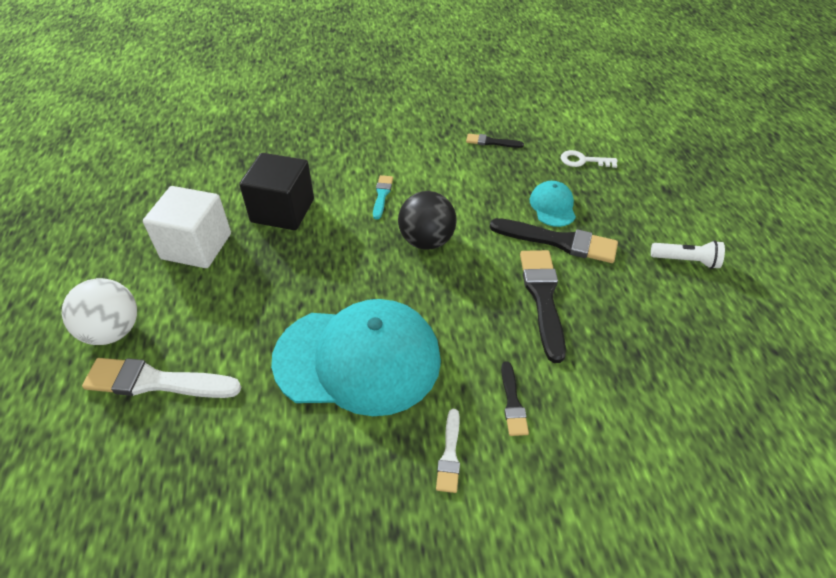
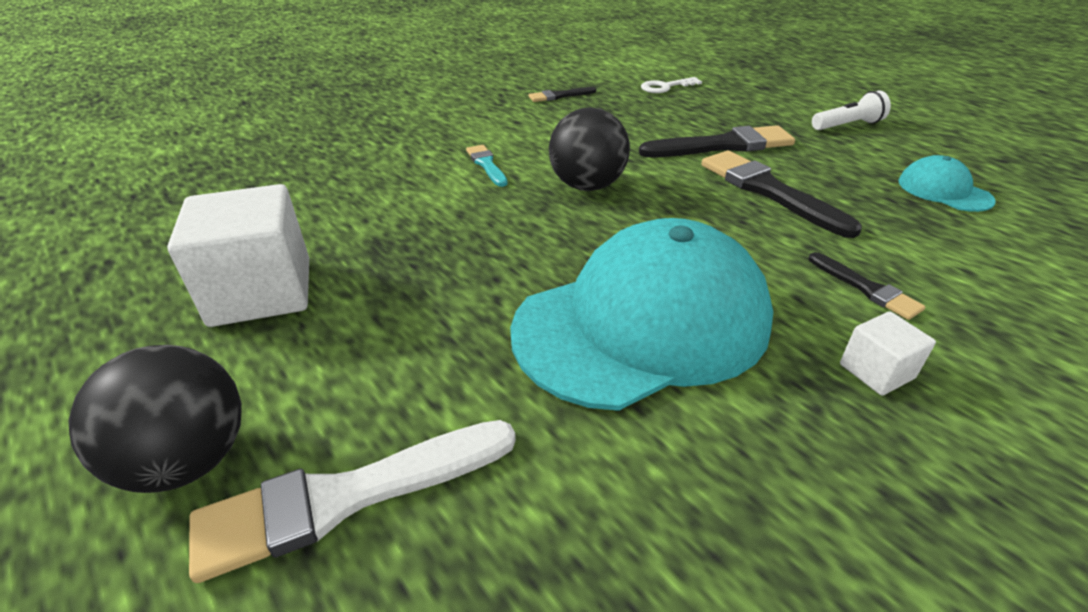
camera: 30 degrees left, 10 degrees down
white ball [62,278,137,345] -> black ball [68,345,242,493]
black cube [239,153,314,230] -> none
white brush [436,409,460,493] -> white cube [840,311,936,396]
turquoise cap [530,181,576,227] -> turquoise cap moved to [898,155,996,212]

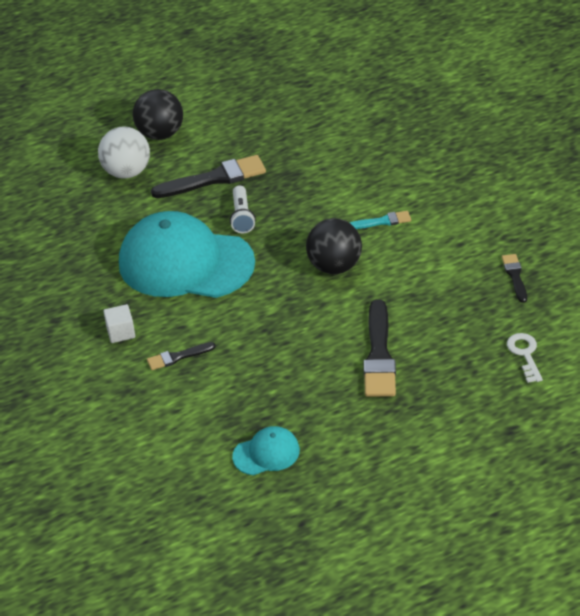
camera: 105 degrees right, 5 degrees up
white cube [167,184,309,327] -> none
white brush [189,420,516,583] -> white ball [98,126,150,179]
turquoise cap [510,218,773,411] -> turquoise cap turned 120 degrees clockwise [119,211,255,298]
black brush [701,151,862,238] -> black brush moved to [151,155,266,198]
white flashlight [812,90,891,130] -> white flashlight moved to [230,185,256,233]

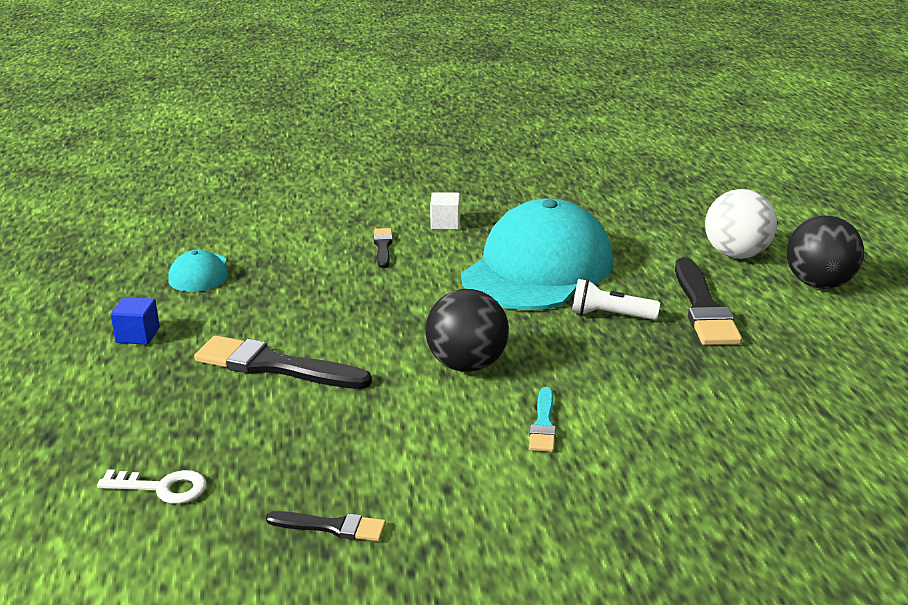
camera: 105 degrees right, 15 degrees down
none -> blue cube [110,297,160,344]

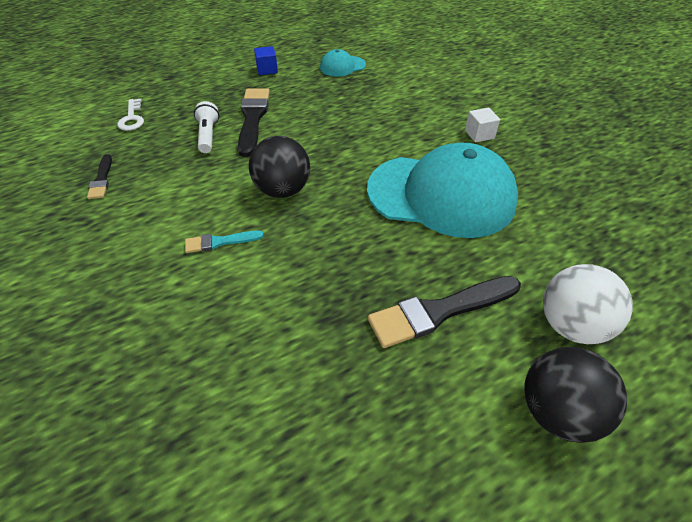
camera: 70 degrees right, 20 degrees up
black brush [374,228,393,268] -> none
white flashlight [572,279,660,320] -> white flashlight moved to [194,101,219,153]

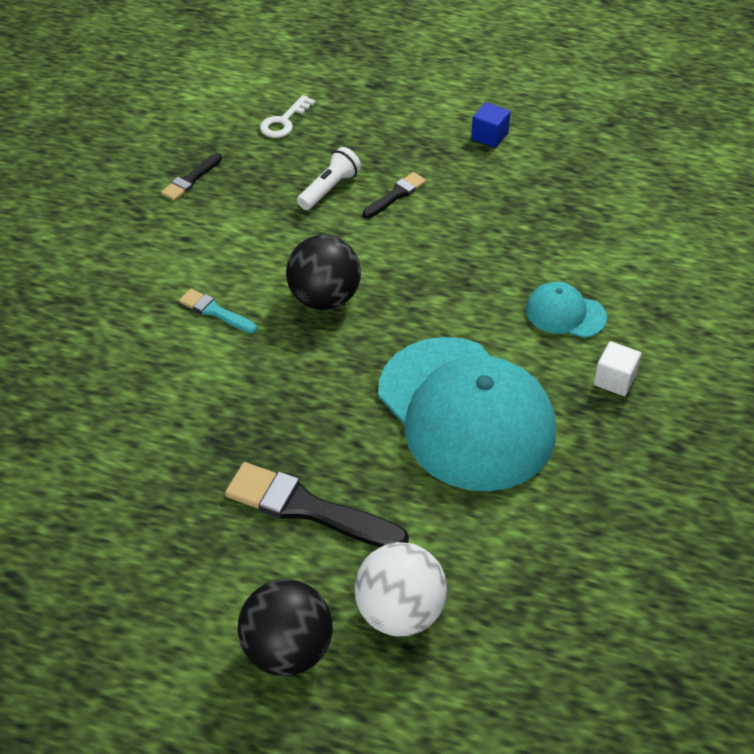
camera: 45 degrees right, 0 degrees up
black brush [238,88,270,157] -> black brush [363,172,426,218], size x0.53
turquoise cap [320,49,366,77] -> turquoise cap moved to [525,282,607,338]

